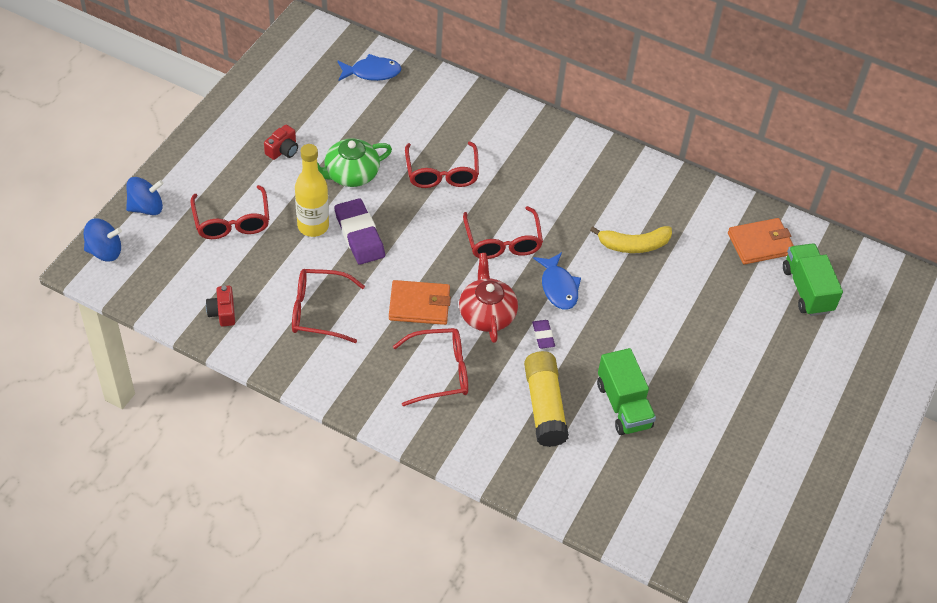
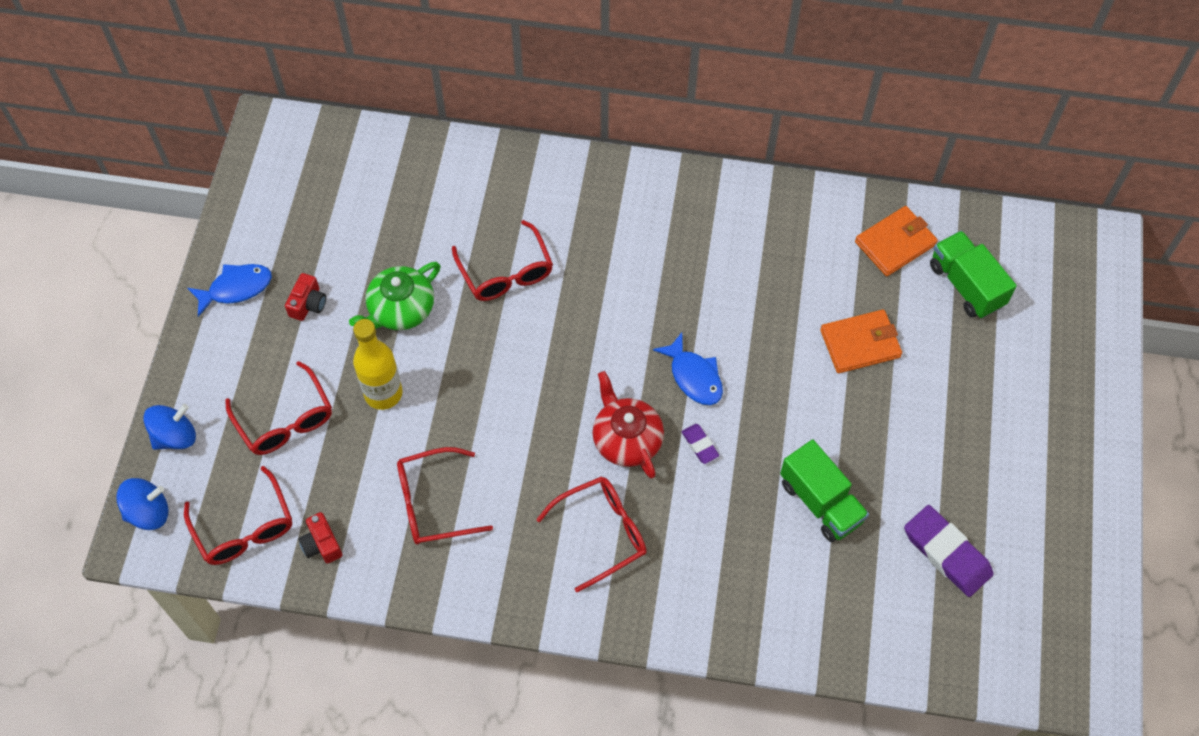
camera: 15 degrees left, 10 degrees up
purple eraser [334,198,385,265] -> purple eraser moved to [904,505,994,597]
blue fish [337,54,402,81] -> blue fish moved to [187,264,272,317]
orange wallet [389,280,451,325] -> orange wallet moved to [820,310,902,373]
red glasses [463,206,543,259] -> red glasses moved to [184,466,292,565]
yellow glue stick [524,351,569,447] -> none
yellow banana [590,226,672,253] -> none

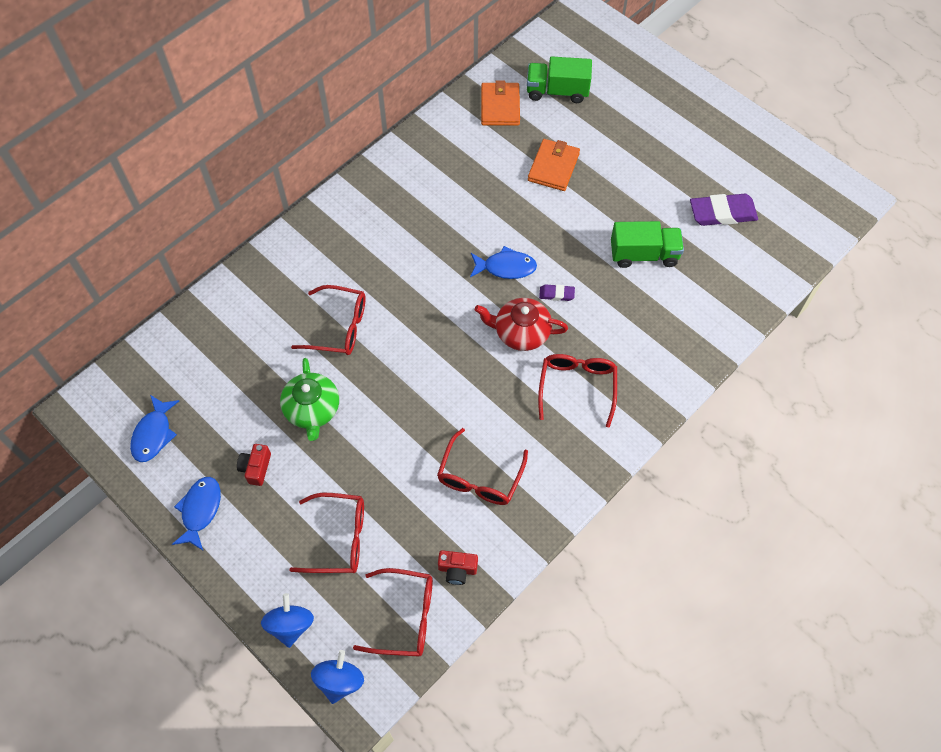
camera: 55 degrees left, 0 degrees up
red camera [285,273,326,321] -> red camera turned 135 degrees counterclockwise [237,444,271,486]
yellow bottle [353,319,403,410] -> none
none -> blue fish [130,395,179,462]

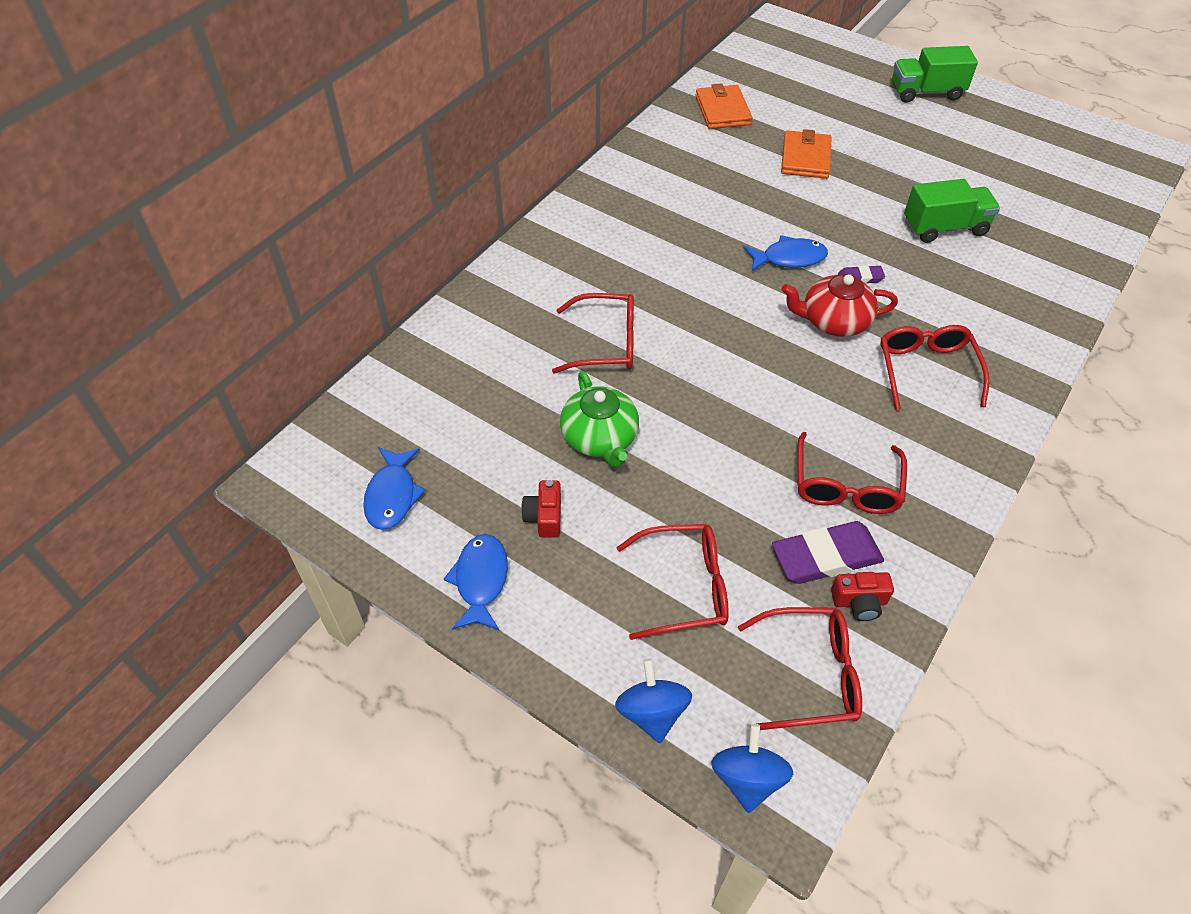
camera: 10 degrees left, 10 degrees down
green truck [527,56,592,103] -> green truck moved to [892,46,978,103]
purple eraser [690,194,758,226] -> purple eraser moved to [772,521,884,584]

